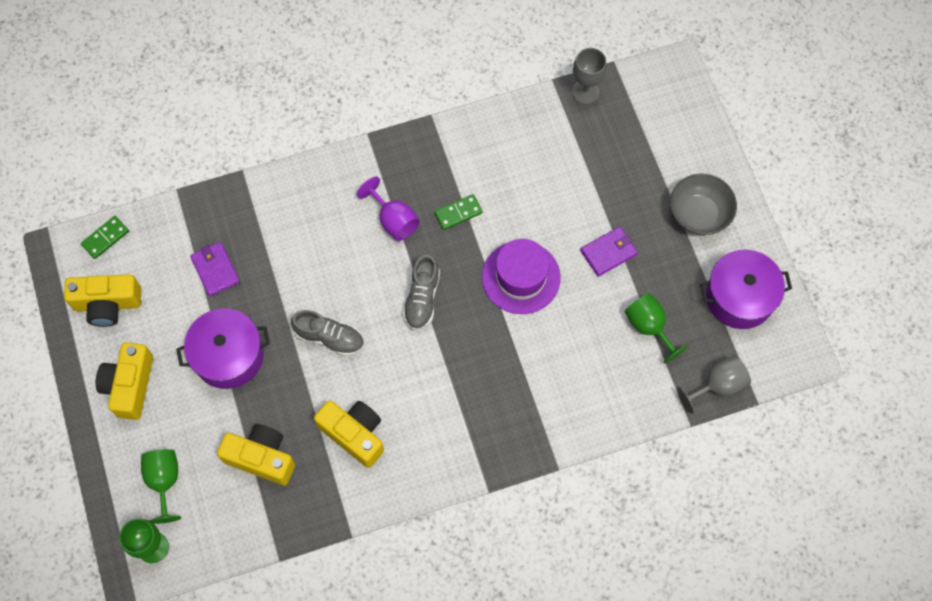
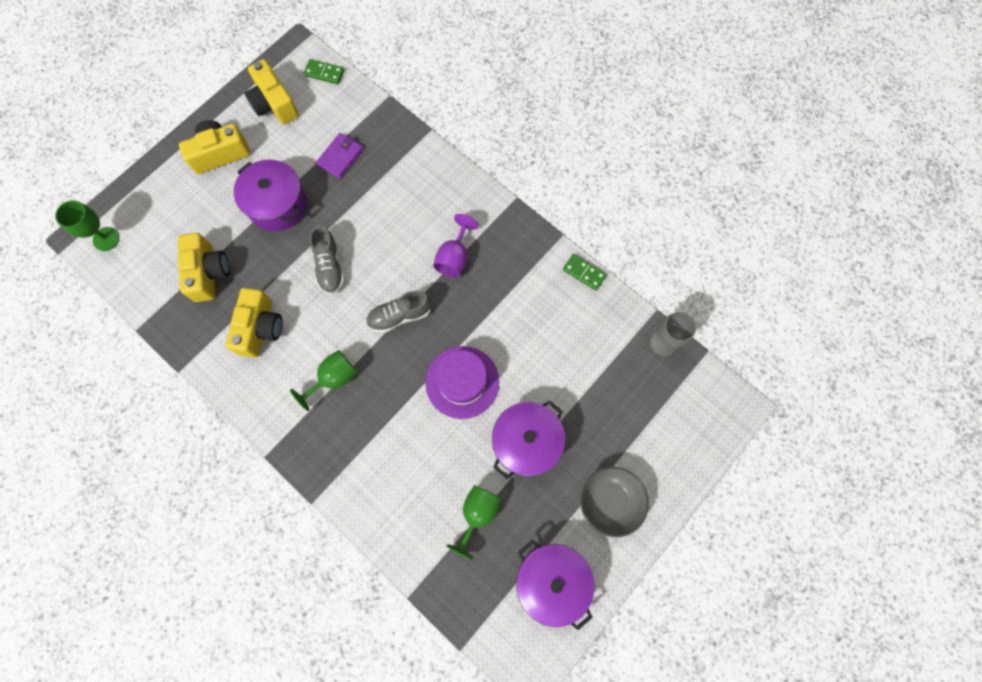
camera: 60 degrees right, 5 degrees up
green goblet [141,449,181,524] -> green goblet moved to [290,350,358,411]
green domino [434,194,483,230] -> green domino moved to [563,254,607,291]
purple wallet [580,227,638,277] -> purple pot [492,400,565,479]
grey goblet [677,355,751,414] -> none

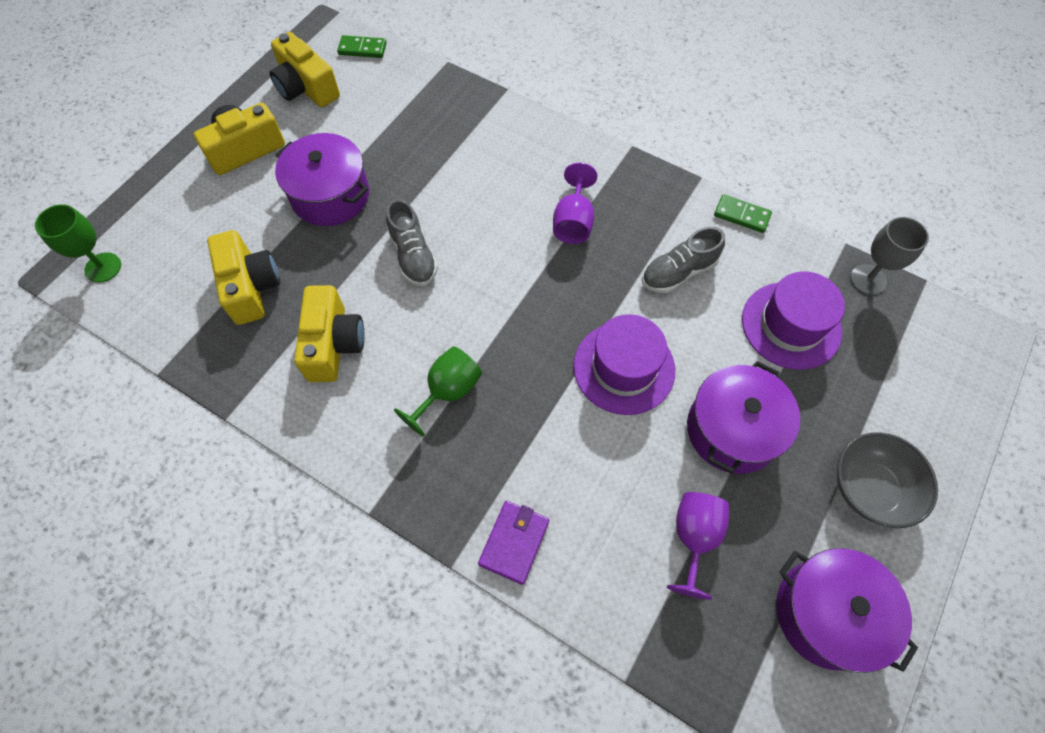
camera: 10 degrees left, 10 degrees down
purple wallet [316,133,363,179] -> purple wallet moved to [478,501,549,585]
grey shoe [366,291,431,333] -> grey shoe moved to [642,227,725,293]
green goblet [447,485,502,559] -> purple goblet [667,492,729,600]
none -> purple hat [742,271,845,370]

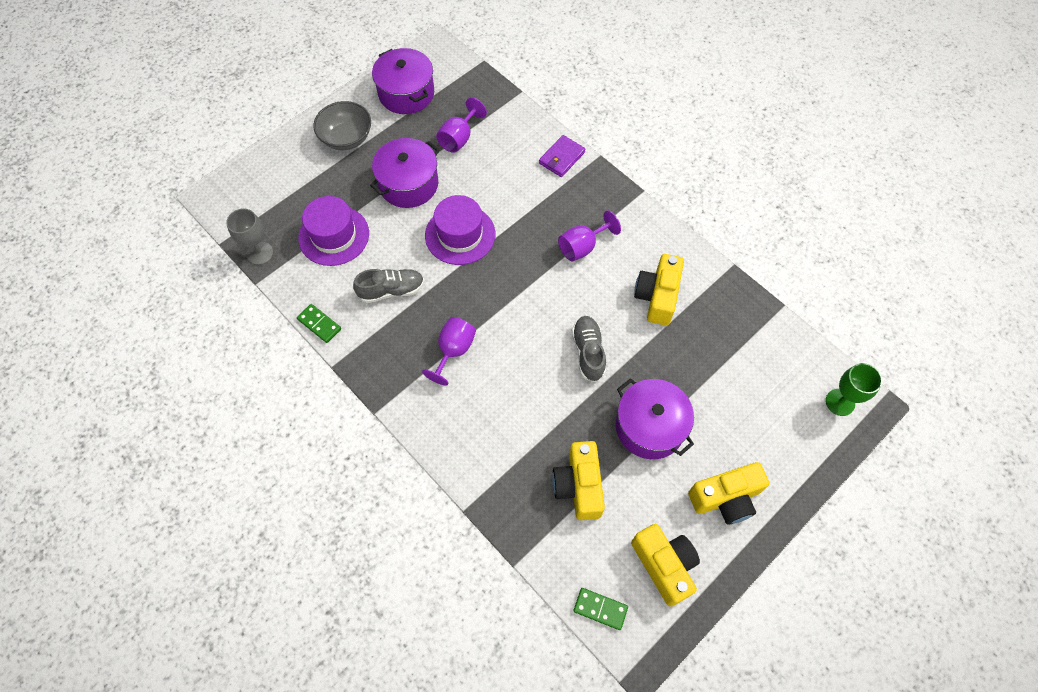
camera: 165 degrees left, 0 degrees up
yellow camera [207,230,280,325] -> yellow camera moved to [552,441,605,520]
green goblet [394,346,482,437] -> purple goblet [558,210,621,261]

